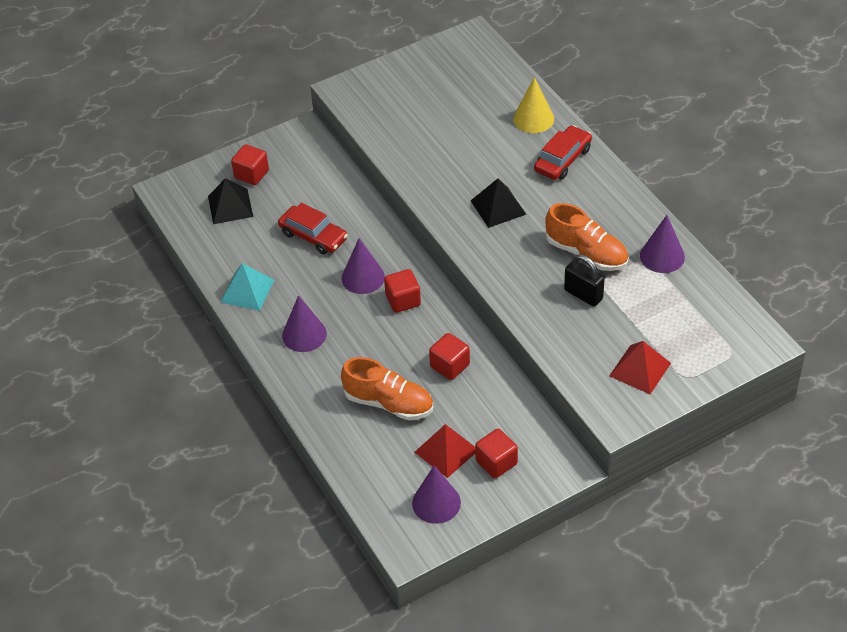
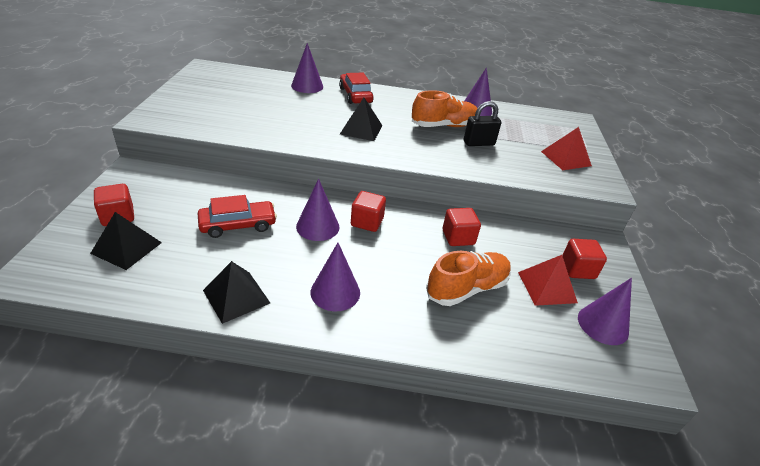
camera: 60 degrees left, 10 degrees down
turquoise pyramid [221,263,274,311] -> black pyramid [203,261,270,324]
yellow cone [513,77,554,133] -> purple cone [291,43,323,93]

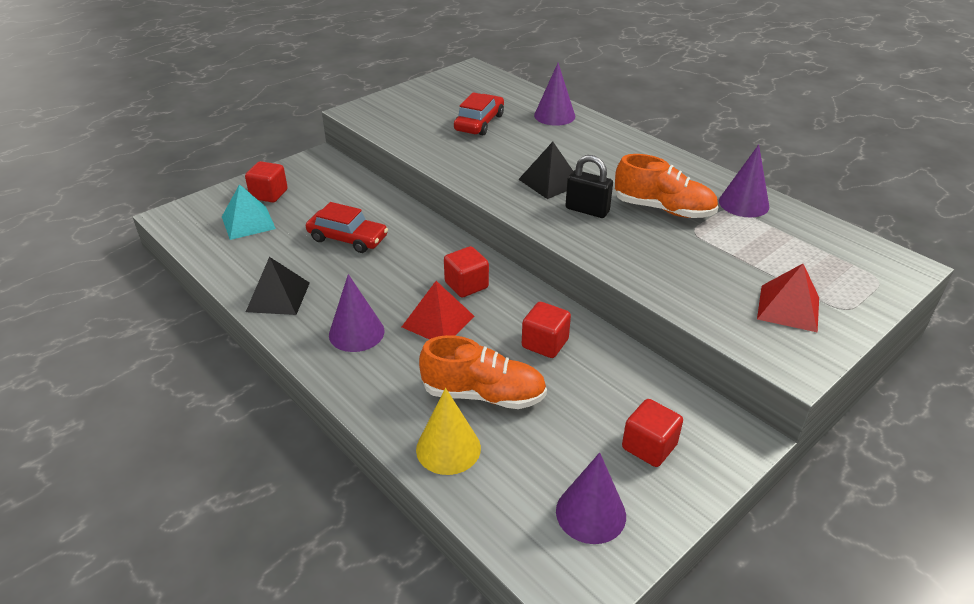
camera: 45 degrees right, 0 degrees up
black pyramid [90,212,162,270] -> turquoise pyramid [222,184,276,240]
purple cone [296,179,339,241] -> none
red car [339,73,374,104] -> red car moved to [454,92,504,135]
black padlock [464,101,501,146] -> black padlock moved to [565,155,613,218]
red pyramid [518,255,578,306] -> red pyramid moved to [402,281,474,340]
none -> yellow cone [416,388,481,475]

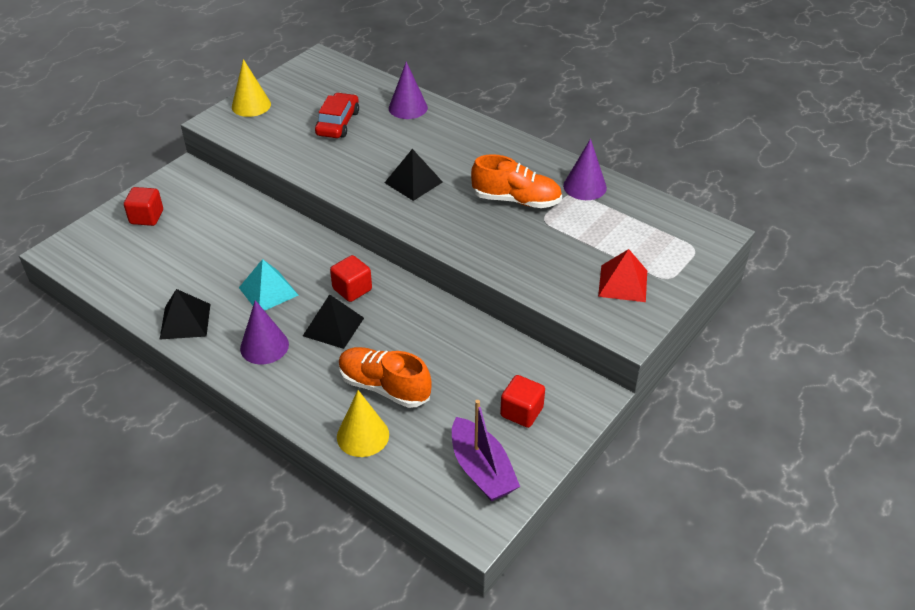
camera: 10 degrees left, 5 degrees up
turquoise pyramid [222,184,276,240] -> turquoise pyramid moved to [239,259,299,311]
red car [306,202,388,253] -> none
red pyramid [402,281,474,340] -> black pyramid [303,294,364,349]
orange shoe [419,335,547,409] -> orange shoe turned 150 degrees counterclockwise [338,347,432,408]
red cube [522,302,571,358] -> none
purple cone [556,452,626,544] -> purple boat [452,400,520,502]
black padlock [565,155,613,218] -> none
none -> yellow cone [232,59,271,117]

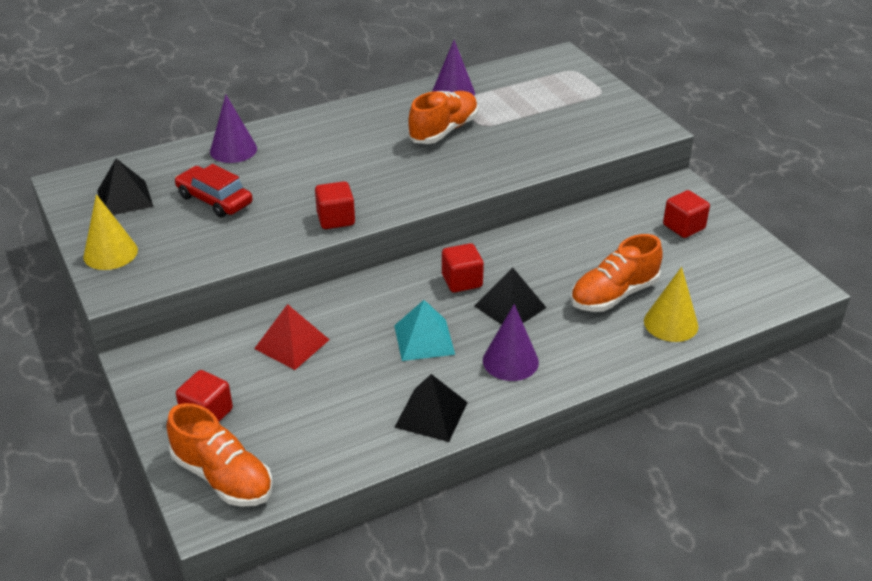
camera: 65 degrees left, 5 degrees down
black pyramid [385,149,443,201] -> black pyramid moved to [97,159,153,215]
purple boat [452,400,520,502] -> none
red pyramid [598,249,647,302] -> red pyramid moved to [254,304,329,370]
none -> orange shoe [167,403,273,507]
none -> red cube [315,181,355,229]

